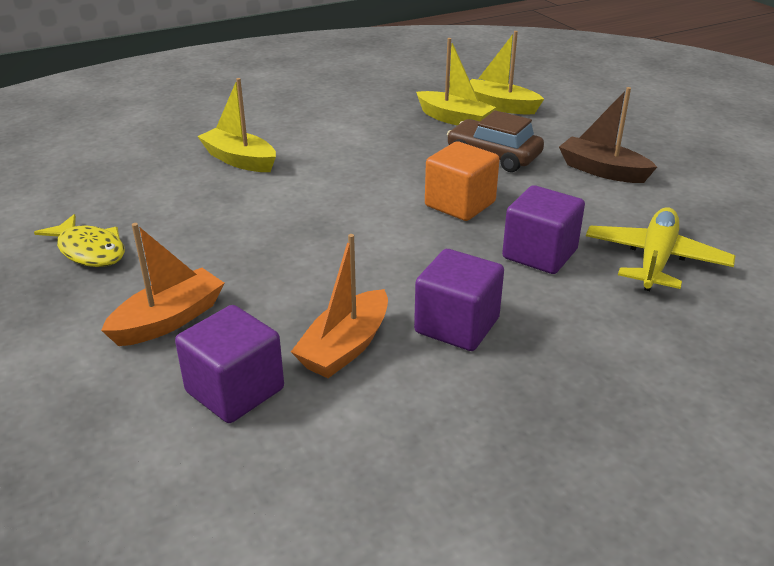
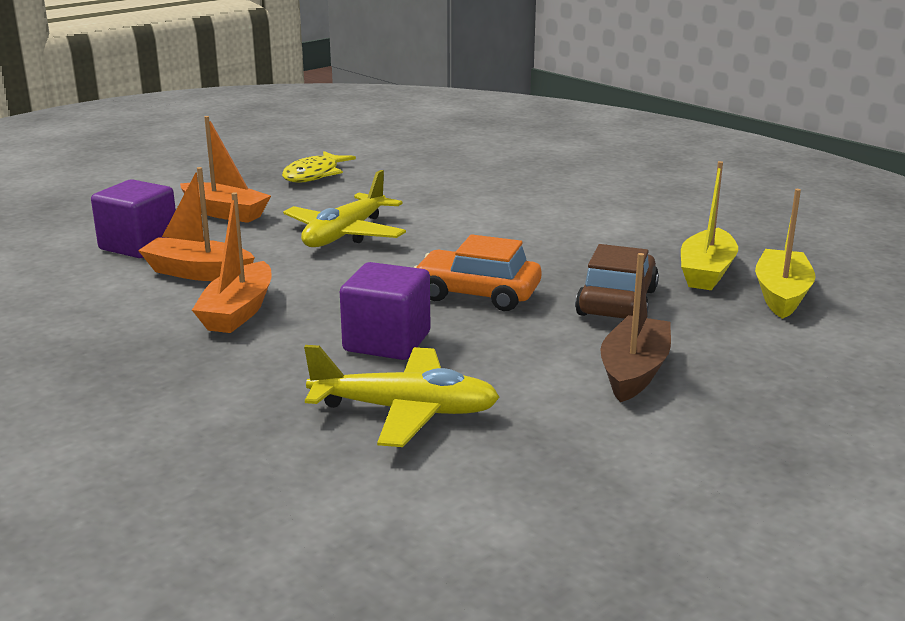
camera: 75 degrees right, 10 degrees down
yellow boat [197,78,276,172] -> none
purple cube [414,249,504,351] -> orange boat [192,192,271,333]
orange cube [425,141,500,221] -> orange car [414,234,541,311]
none -> yellow plane [283,170,406,247]

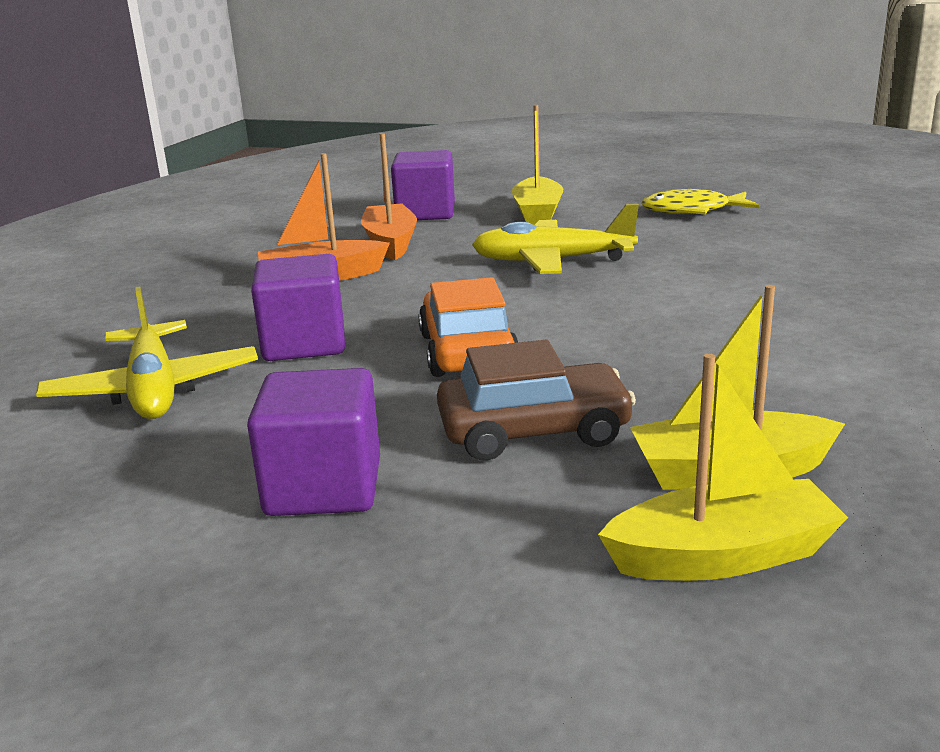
camera: 65 degrees right, 0 degrees up
orange boat [180,116,271,223] -> yellow boat [512,105,563,225]
brown boat [600,253,671,402] -> purple cube [247,368,380,516]

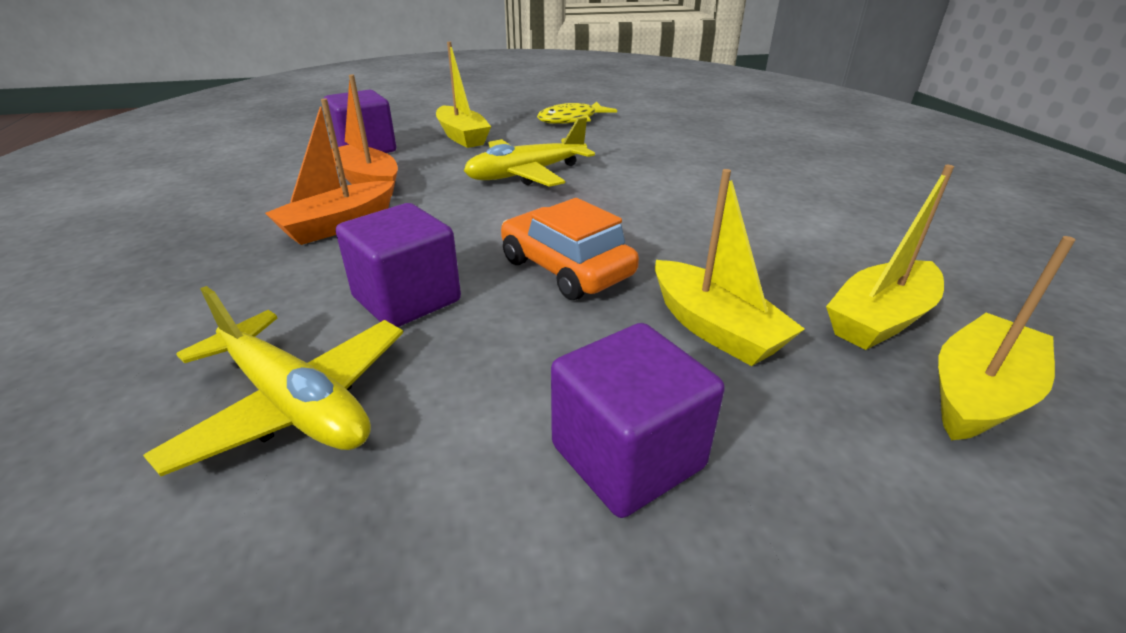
camera: 35 degrees left, 10 degrees up
brown car [437,340,636,461] -> yellow boat [655,169,805,366]

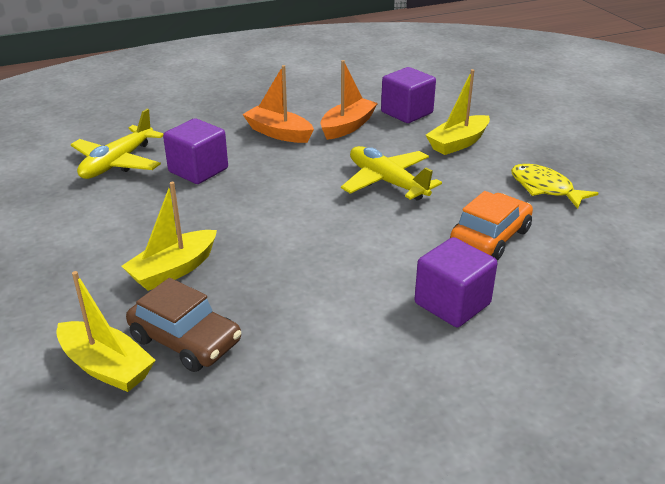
camera: 80 degrees right, 0 degrees up
orange car [501,198,639,300] -> orange car moved to [450,191,533,260]
purple cube [551,323,725,518] -> purple cube moved to [414,237,498,327]
yellow boat [826,165,954,350] -> brown car [126,278,241,372]

